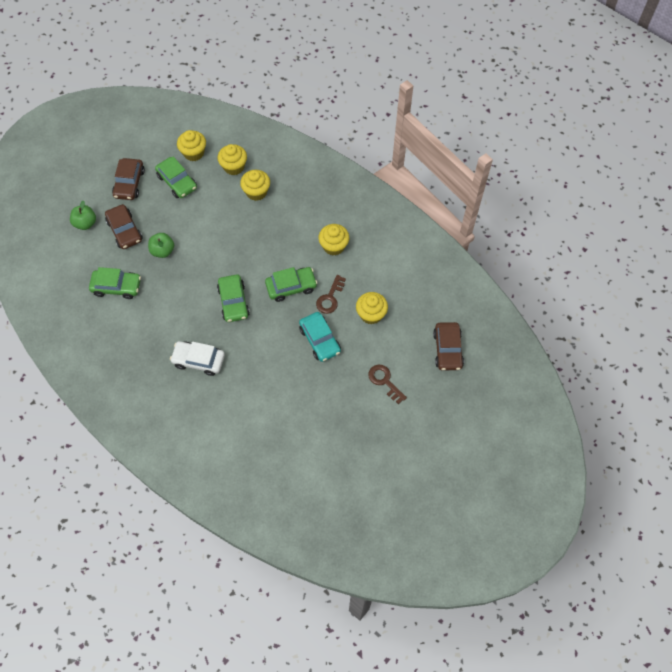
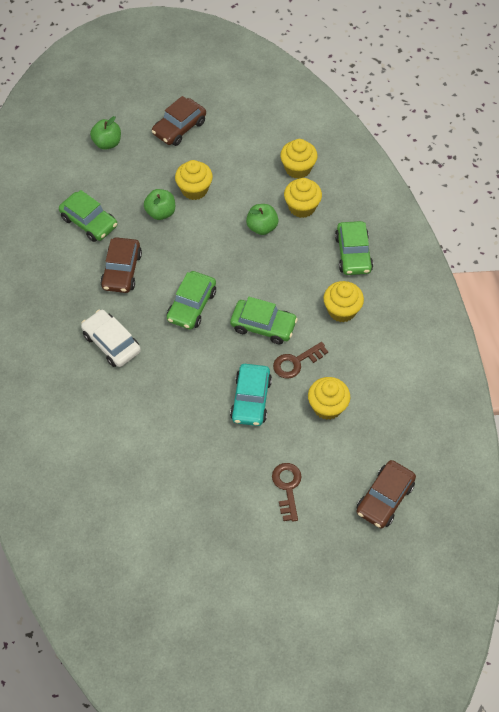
camera: 35 degrees right, 5 degrees down
brown car [105,204,143,249] -> brown car moved to [100,237,142,293]
green car [155,156,197,198] -> green car moved to [335,221,373,275]
yellow cupcake [177,130,206,161] -> yellow cupcake moved to [175,160,213,200]
none -> green apple [246,204,279,235]

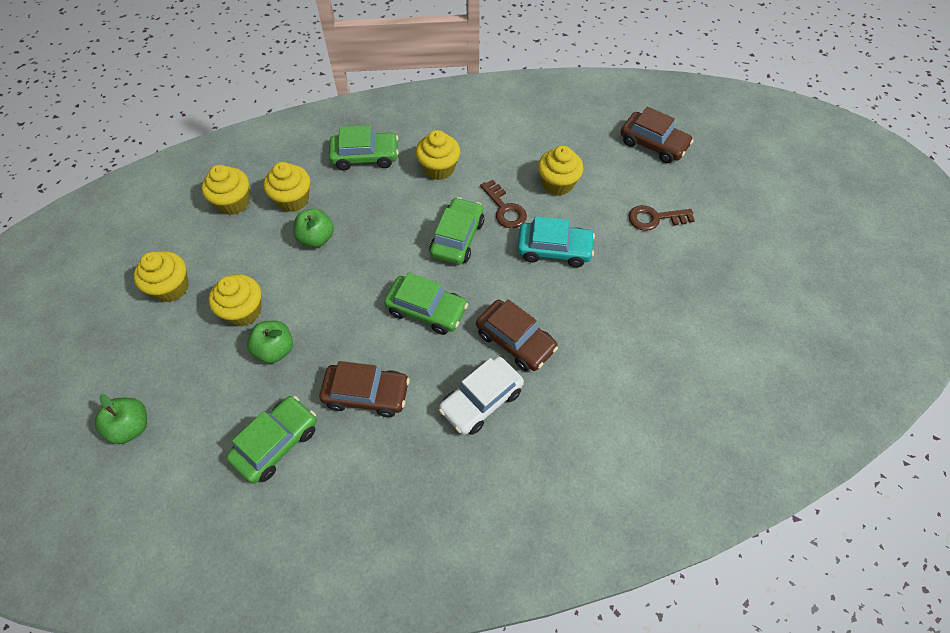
camera: 90 degrees left, 0 degrees up
brown car [152,96,206,146] -> brown car moved to [476,299,558,371]
none -> yellow cupcake [134,251,189,302]

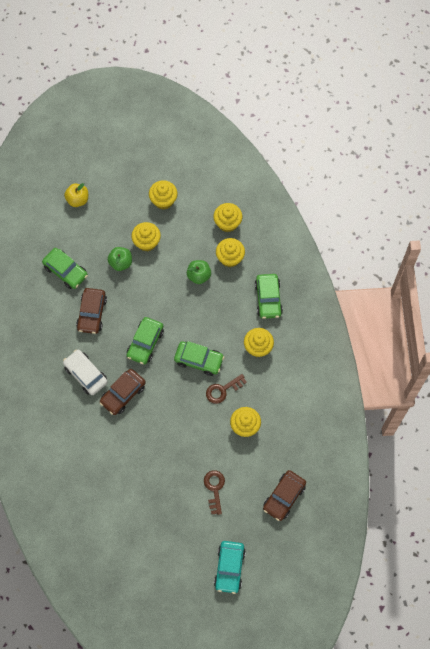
camera: 90 degrees right, 10 degrees up
green apple [95,394,147,444] -> yellow apple [64,183,88,207]
turquoise car [517,216,595,267] -> turquoise car moved to [214,541,246,594]

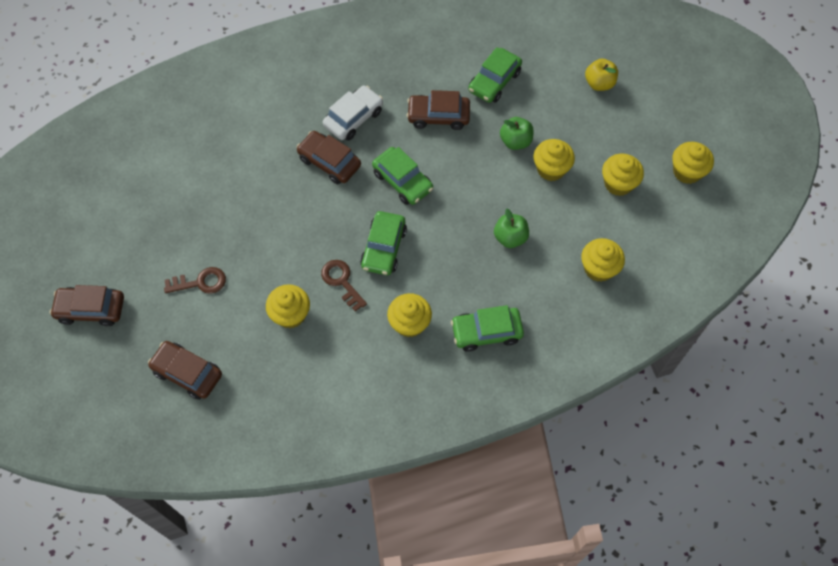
camera: 85 degrees right, 5 degrees down
green car [127,317,164,365] -> green car turned 150 degrees counterclockwise [372,147,433,205]
turquoise car [214,541,246,594] -> brown car [50,285,124,326]
yellow cupcake [216,238,245,267] -> yellow cupcake moved to [672,142,714,184]

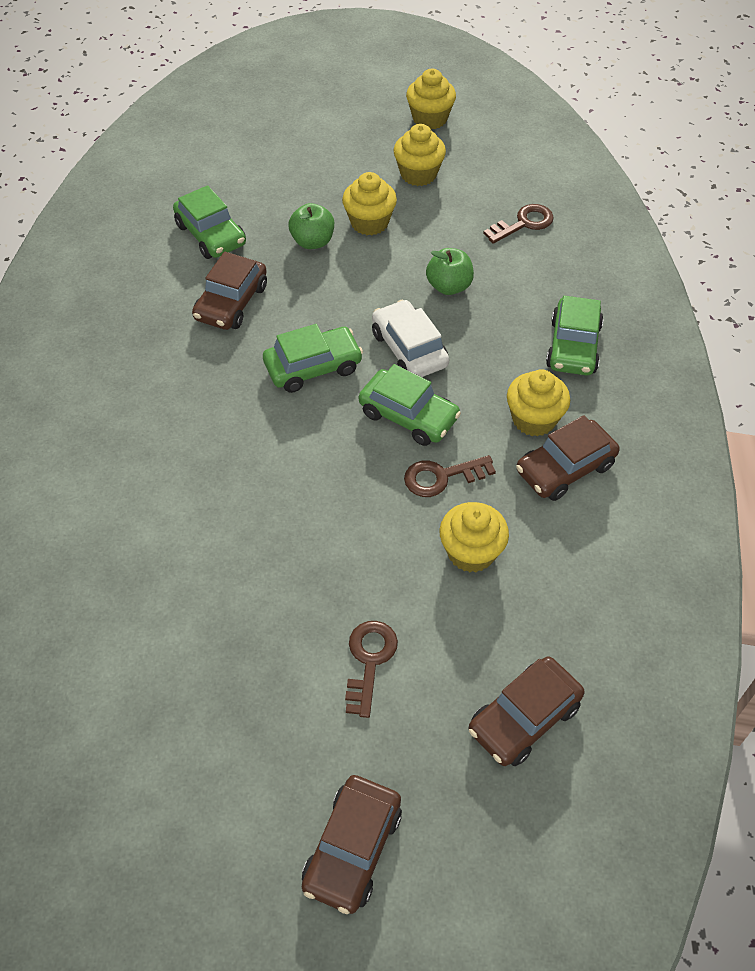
camera: 70 degrees left, 10 degrees down
brown car [296,131,361,184] -> brown car moved to [516,415,620,501]
white car [323,85,383,140] -> white car moved to [372,300,449,377]
yellow cupcake [581,238,625,282] -> brown key [483,204,554,244]
yellow apple [585,59,618,91] -> none

